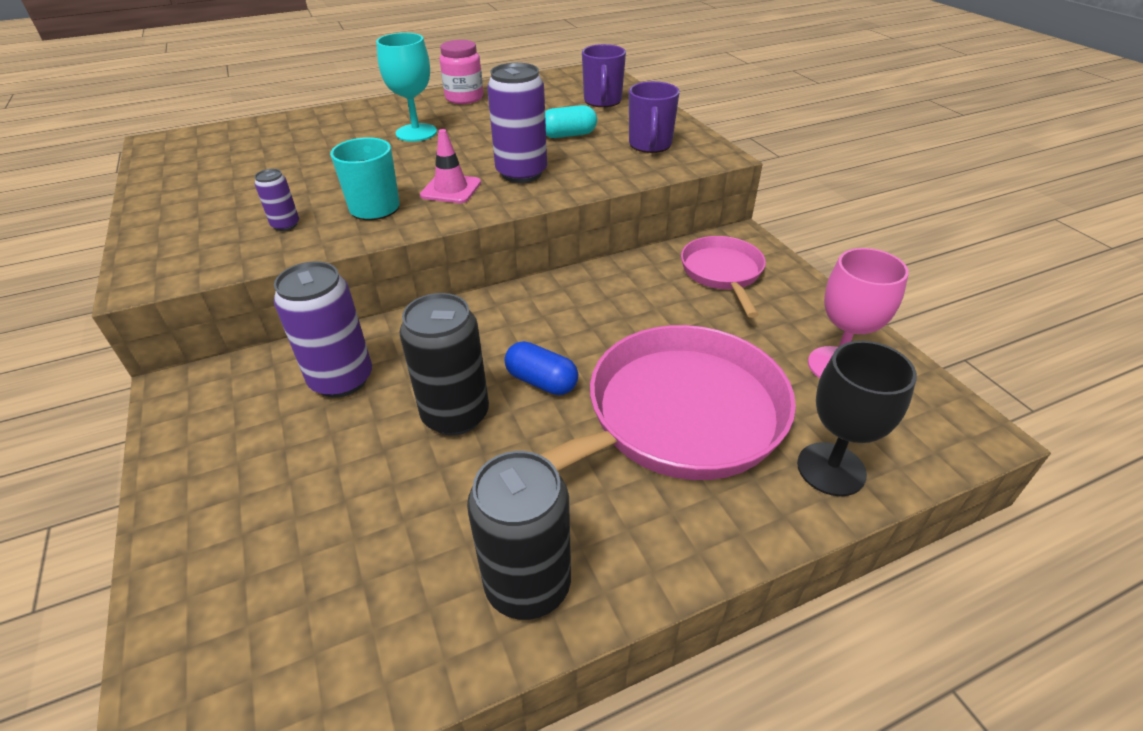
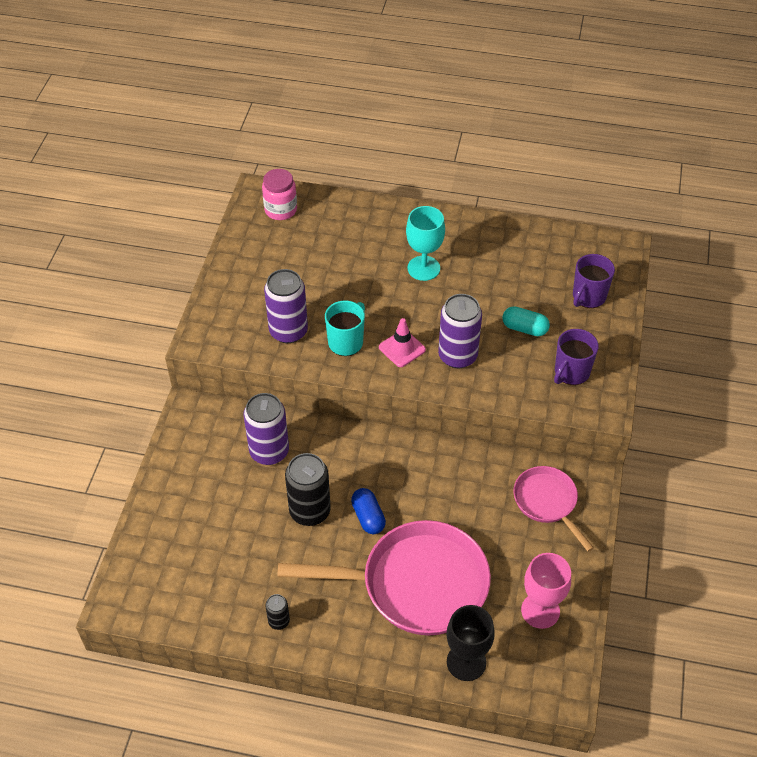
camera: 35 degrees right, 10 degrees up
purple can [255,169,299,231] -> purple can [264,269,308,343], size x2.03
pink jar [440,40,483,104] -> pink jar moved to [262,169,297,220]
black can [467,451,571,620] -> black can [265,594,290,630], size x0.49
pink pan [681,236,766,318] -> pink pan turned 60 degrees counterclockwise [513,466,594,552]

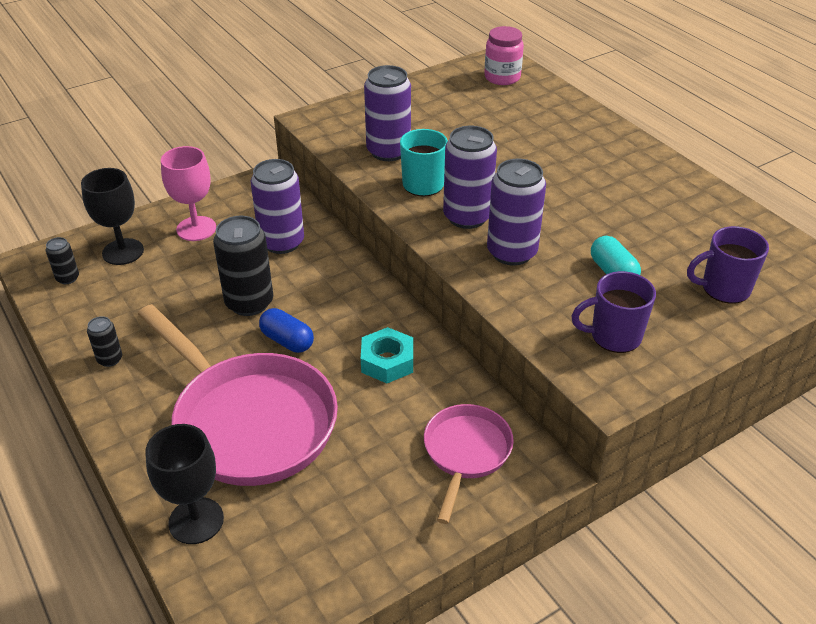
camera: 45 degrees right, 10 degrees down
blue capsule [351,488,386,534] -> blue capsule turned 75 degrees counterclockwise [259,308,314,353]
pink traffic cone [379,318,426,367] -> purple can [443,126,497,229]
turquoise goblet [406,206,445,281] -> none
pink goblet [521,553,571,629] -> pink goblet moved to [161,146,216,241]
none -> black can [46,237,79,284]
none -> black goblet [81,168,144,265]
none -> turquoise nut [361,327,413,383]

